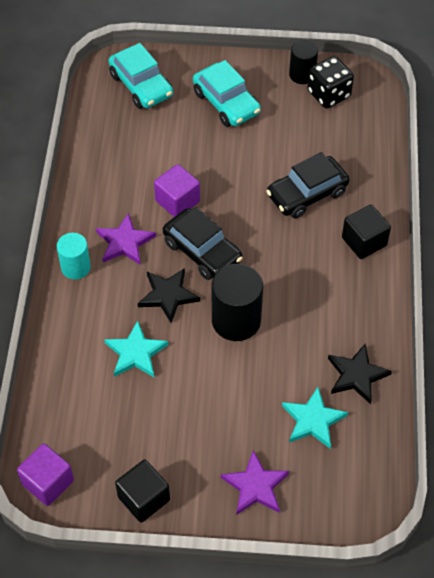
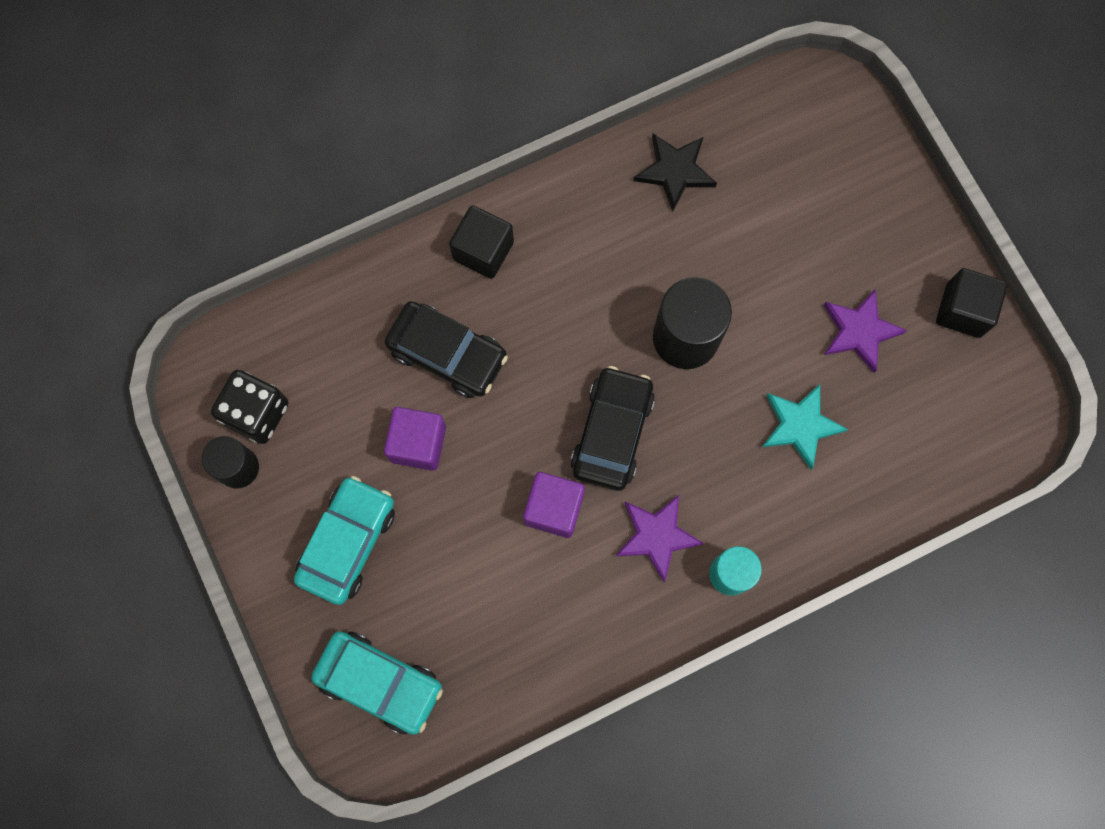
camera: 120 degrees left, 20 degrees up
purple cube [17,444,74,506] -> purple cube moved to [384,407,446,471]
turquoise car [108,43,173,109] -> turquoise car turned 90 degrees clockwise [311,631,443,735]
black star [138,268,200,323] -> none
purple star [221,450,289,515] -> purple star moved to [824,288,907,373]
turquoise star [282,387,348,449] -> none

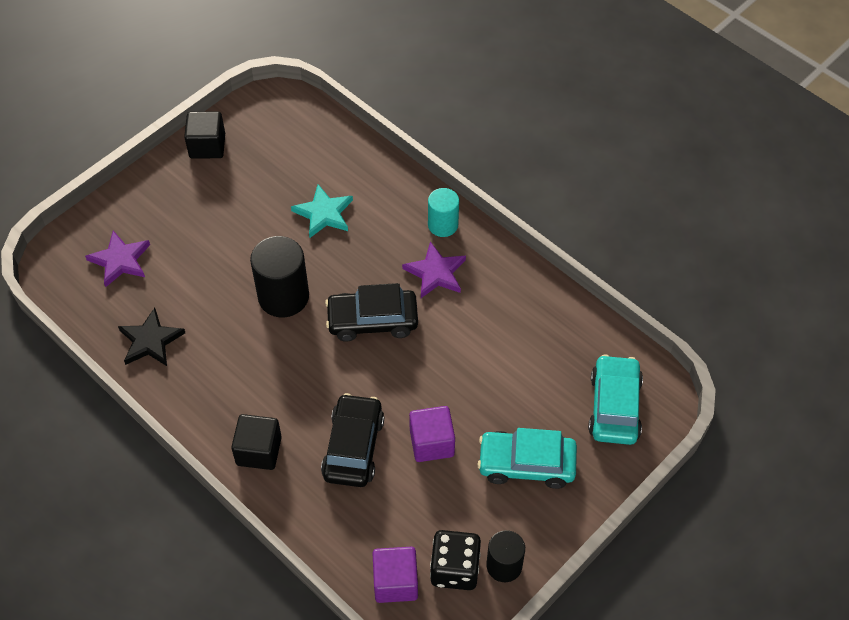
camera: 110 degrees left, 20 degrees down
purple cube [523,472,585,538] -> purple cube moved to [373,547,418,603]
purple star [824,288,907,373] -> purple star moved to [85,231,150,287]

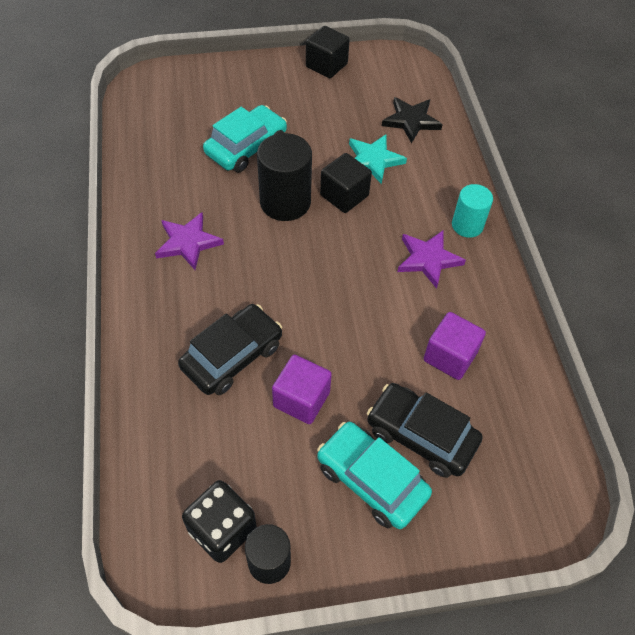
camera: 35 degrees right, 0 degrees up
purple star [85,231,150,287] -> purple star moved to [155,212,224,270]
black star [118,308,185,366] -> black star moved to [382,97,443,143]
black cube [231,414,282,470] -> black cube moved to [320,153,372,213]
black car [325,283,418,342] -> black car moved to [367,383,483,478]
purple cube [373,547,418,603] -> purple cube moved to [424,312,486,380]
turquoise car [588,354,643,445] -> turquoise car moved to [203,105,287,172]

